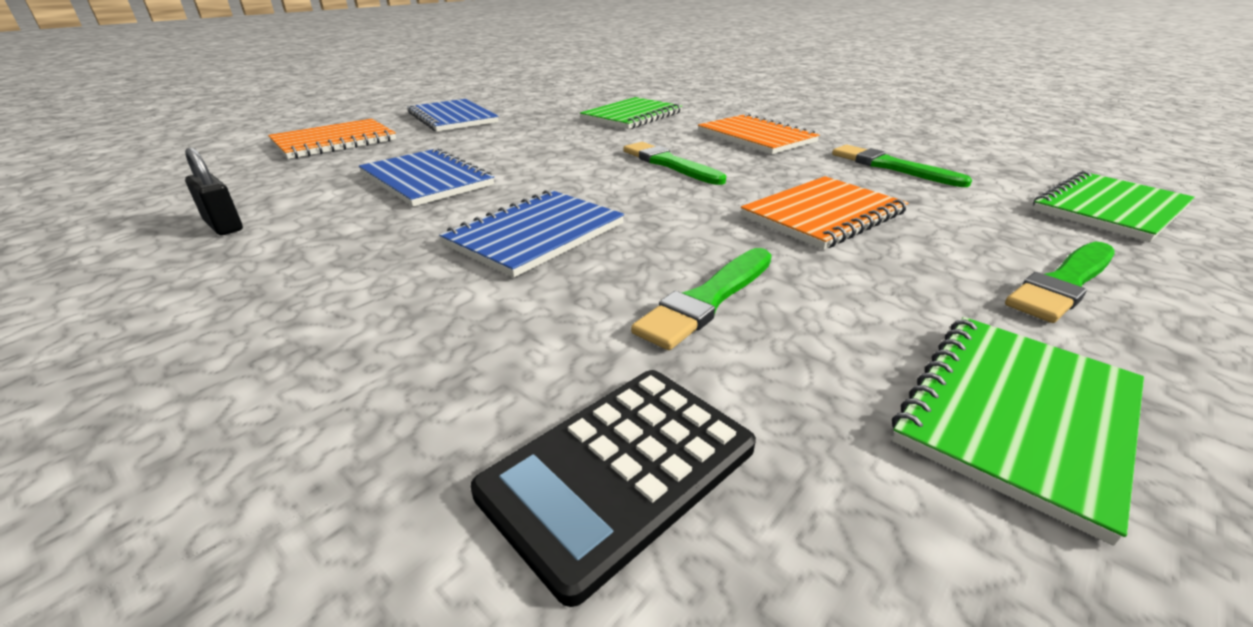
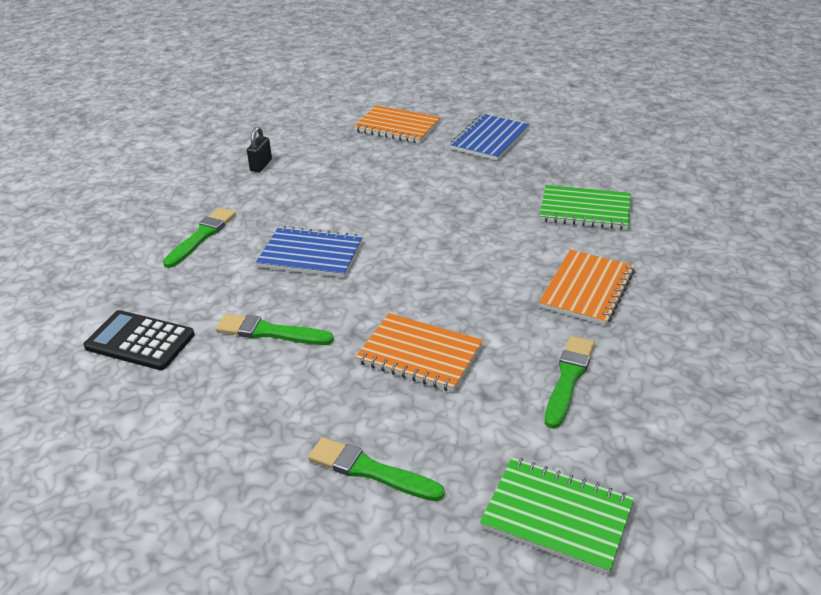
camera: 65 degrees right, 5 degrees up
blue notebook [359,148,494,207] -> none
green brush [623,142,726,185] -> green brush moved to [163,208,236,268]
green notebook [892,317,1144,545] -> none

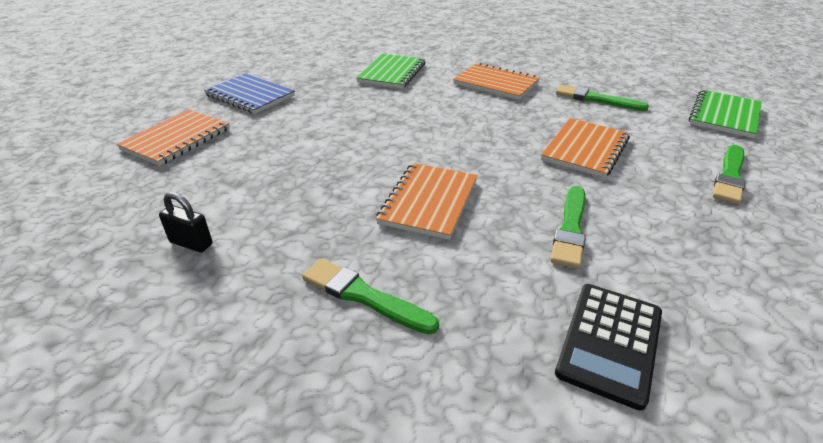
camera: 85 degrees left, 0 degrees up
blue notebook [256,226,363,278] -> orange notebook [376,163,478,240]

